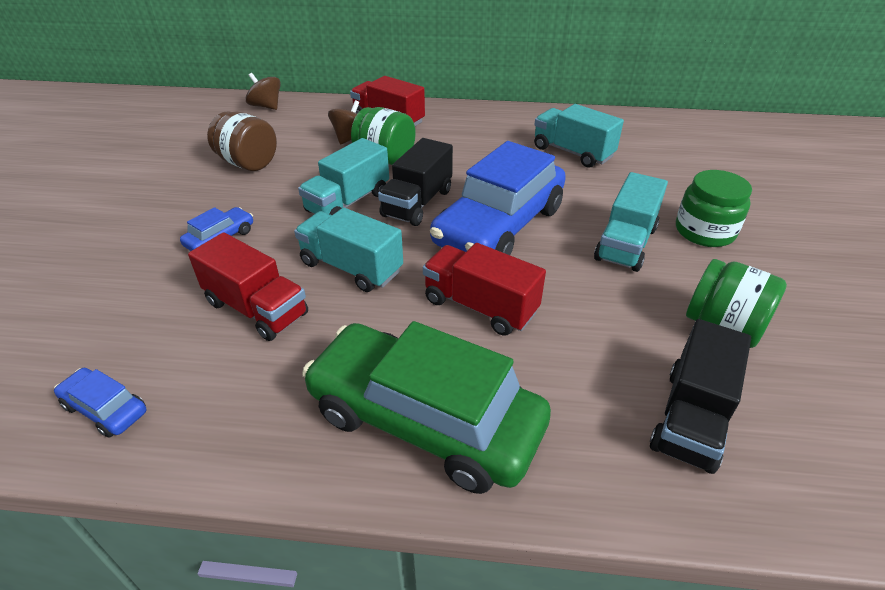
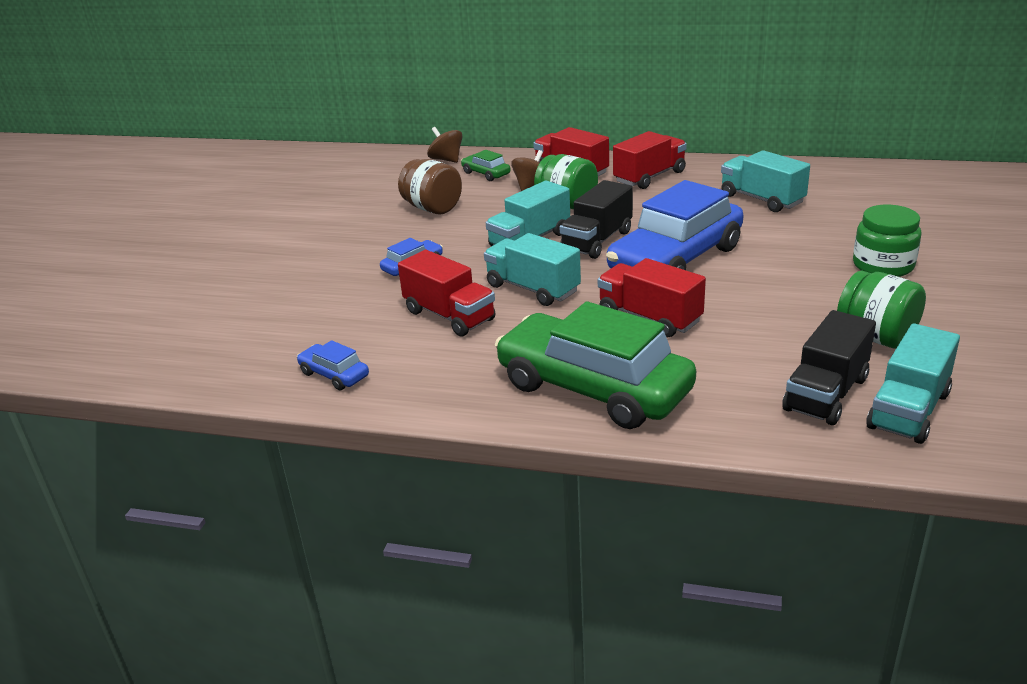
camera: 10 degrees right, 10 degrees down
turquoise truck [594,172,668,272] -> turquoise truck moved to [866,323,960,444]
none -> green car [461,150,510,181]
none -> red truck [613,131,687,189]

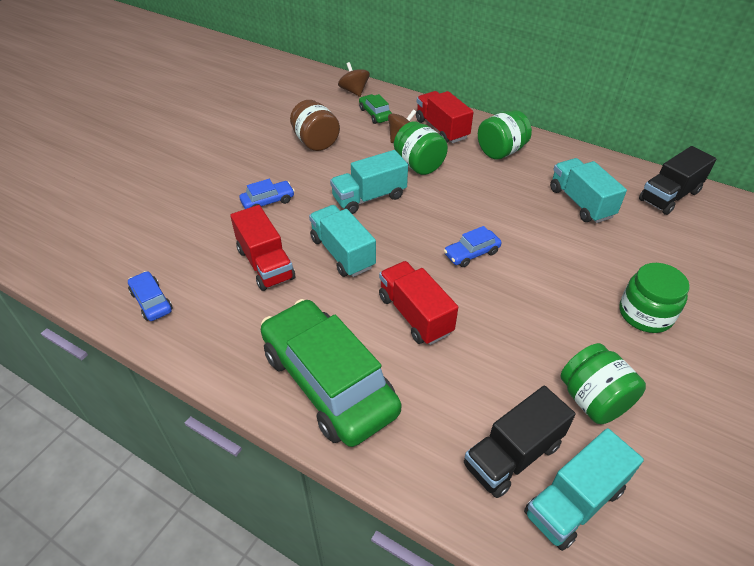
camera: 15 degrees right, 15 degrees up
black truck [560,180,633,259] -> black truck moved to [639,146,716,215]
blue car [606,180,744,270] -> blue car [444,226,502,267], size x0.42
red truck [613,131,687,189] -> green jar [478,110,532,160]

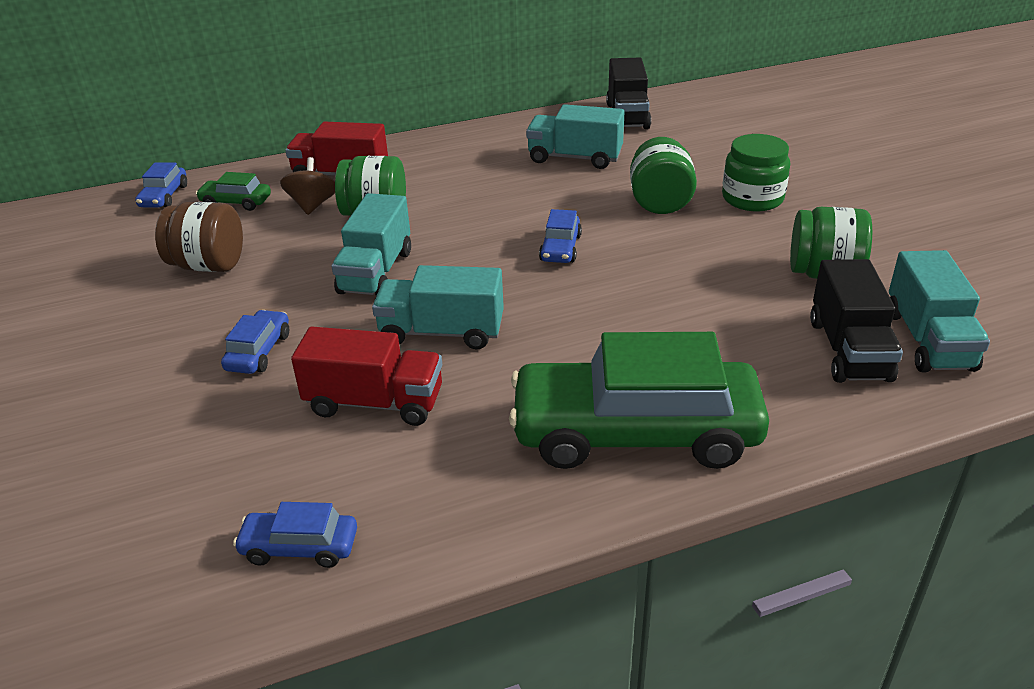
camera: 50 degrees left, 10 degrees down
brown spinning top [338,62,370,97] -> blue car [135,162,187,208]
red truck [379,261,458,345] -> none
green jar [478,110,532,160] -> green jar moved to [630,137,697,214]

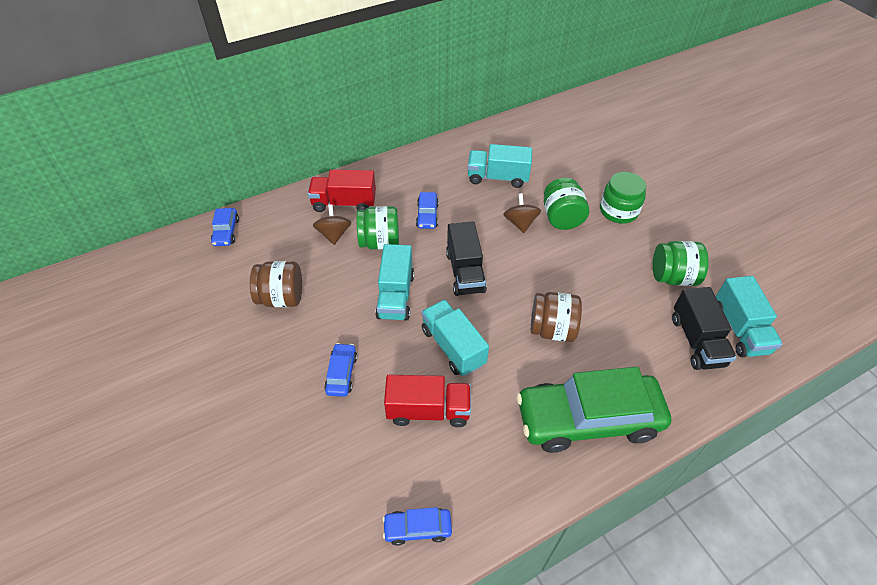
camera: 10 degrees left, 15 degrees up
green car [196,172,271,211] -> none
turquoise truck [372,265,504,349] -> turquoise truck turned 60 degrees clockwise [421,299,489,376]
blue car [539,209,582,263] -> blue car moved to [416,192,439,229]
black truck [606,58,651,129] -> black truck moved to [446,221,487,296]
none -> brown spinning top [503,193,541,233]
none -> brown jar [531,292,582,342]

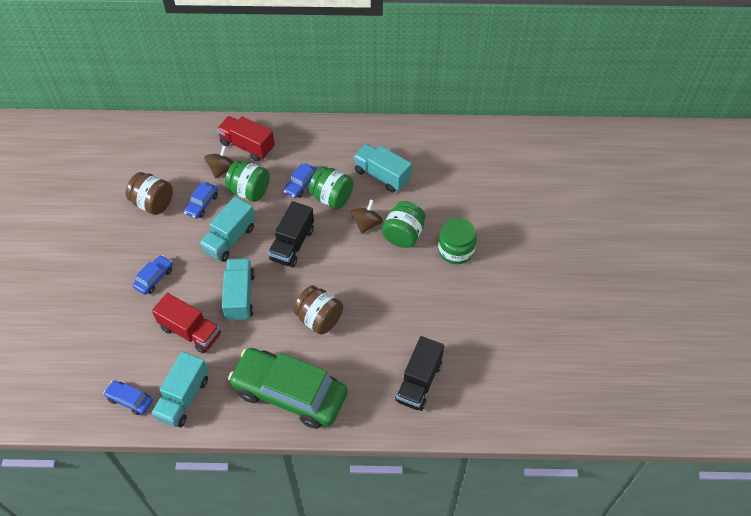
camera: 30 degrees right, 5 degrees up
blue car [211,208,239,246] -> blue car moved to [184,182,218,219]
green jar [653,241,709,286] -> green jar moved to [309,166,354,209]
turquoise truck [716,276,783,357] -> turquoise truck moved to [152,352,208,428]

